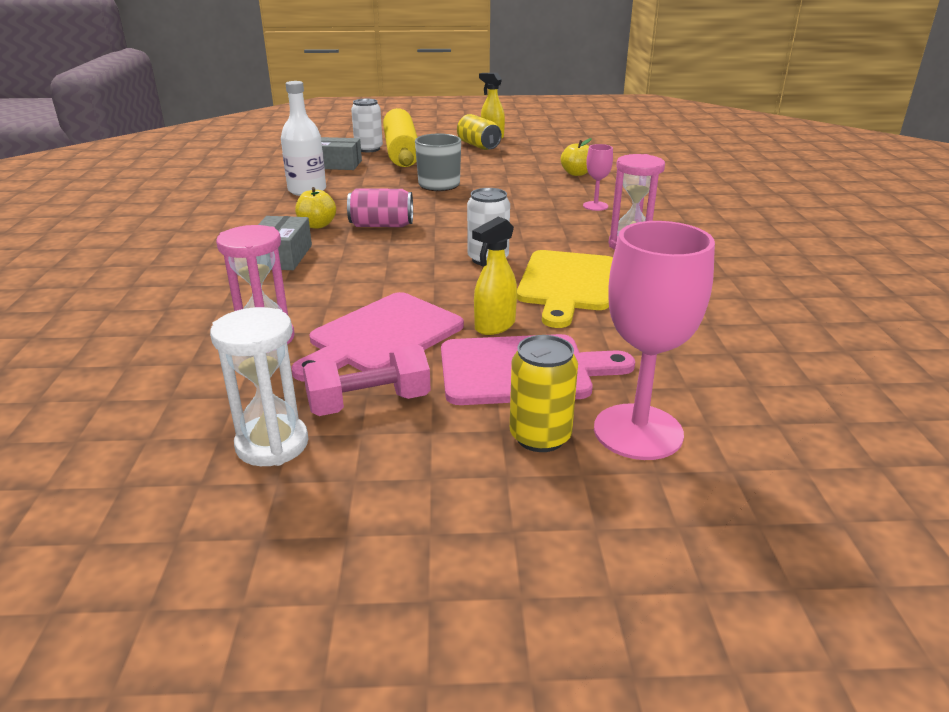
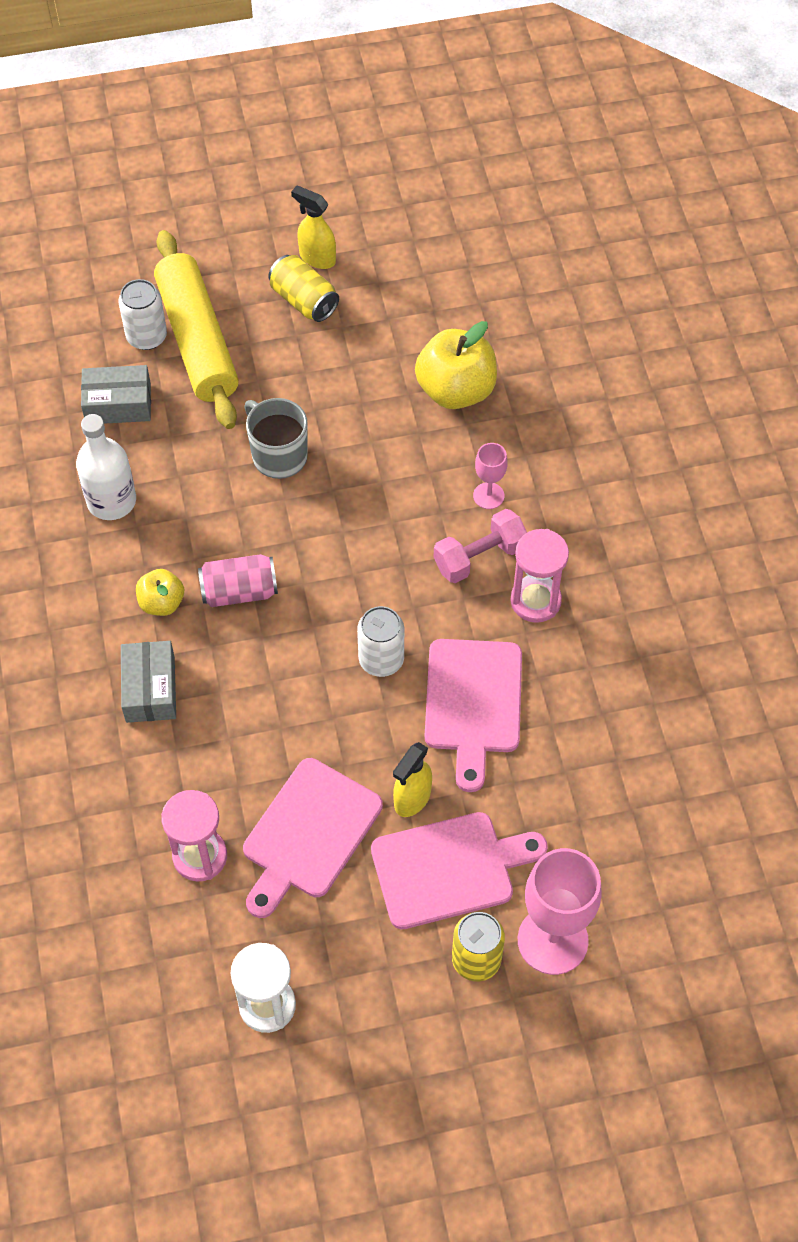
camera: 10 degrees left, 30 degrees up
pink dumbbell [303,345,431,416] -> pink dumbbell moved to [434,509,527,583]
yellow cutting board [517,250,613,328] -> pink cutting board [425,639,522,792]
yellow apple [561,138,592,176] -> yellow apple [415,321,497,409], size x1.80

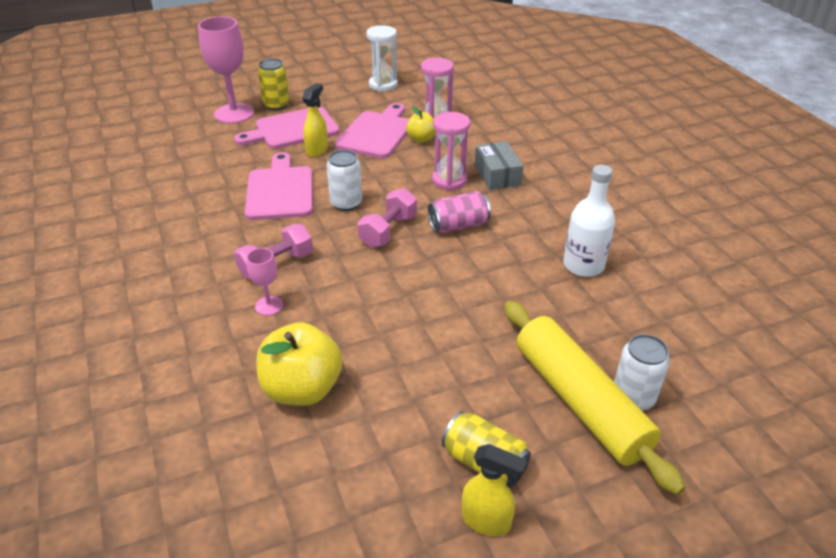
camera: 170 degrees right, 20 degrees down
grey box [81,365,151,424] -> none
yellow apple [136,569,184,616] -> yellow apple moved to [406,106,436,143]
grey mug [244,398,308,479] -> none
pink hourglass [510,529,569,623] -> pink hourglass moved to [432,112,470,191]
none -> pink dumbbell [358,188,417,248]

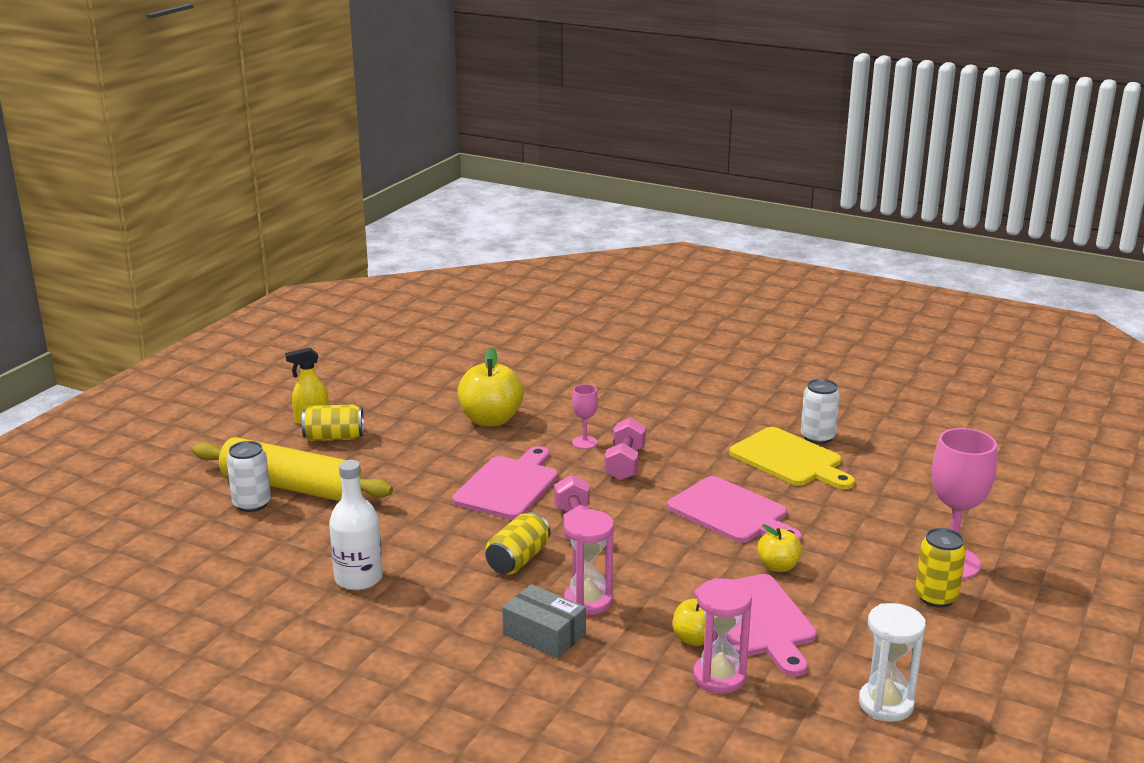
camera: 140 degrees right, 15 degrees down
pink cutting board [234,106,339,149] -> pink cutting board moved to [452,446,558,520]
yellow spray bottle [302,83,328,157] -> yellow apple [757,524,802,572]
white can [326,150,362,211] -> white can moved to [801,379,840,444]
pink can [428,191,491,233] -> yellow can [486,512,550,575]
none -> yellow cutting board [729,427,855,489]

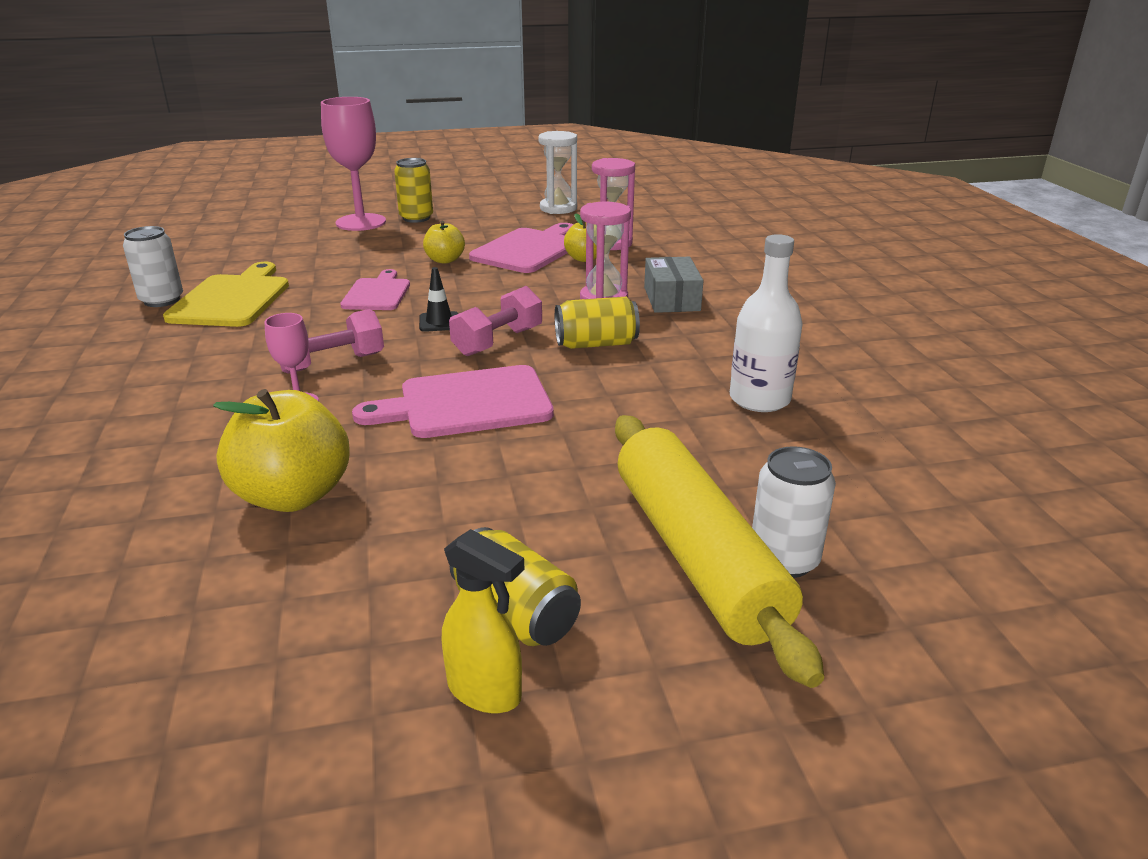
camera: 130 degrees left, 5 degrees up
pink cutting board [667,476,802,543] -> pink cutting board [340,269,410,310], size x0.65
none -> black traffic cone [419,267,459,332]

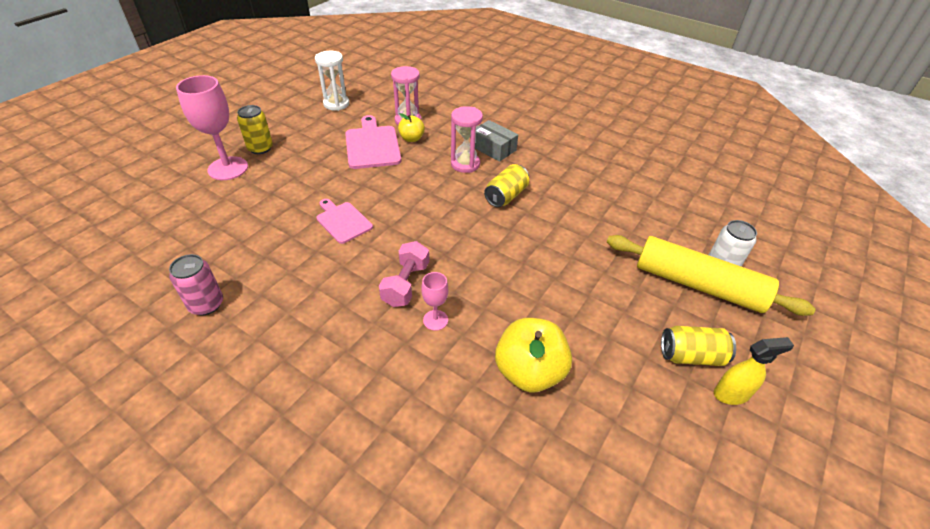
camera: 45 degrees left, 15 degrees up
white can [123,226,183,307] -> pink can [169,254,223,315]
yellow cutting board [163,262,289,327] -> none
pink cutting board [352,365,554,438] -> none
black traffic cone [419,267,459,332] -> none
yellow apple [423,221,465,264] -> none
pink dumbbell [449,286,542,356] -> none
white bottle [730,234,803,412] -> none

